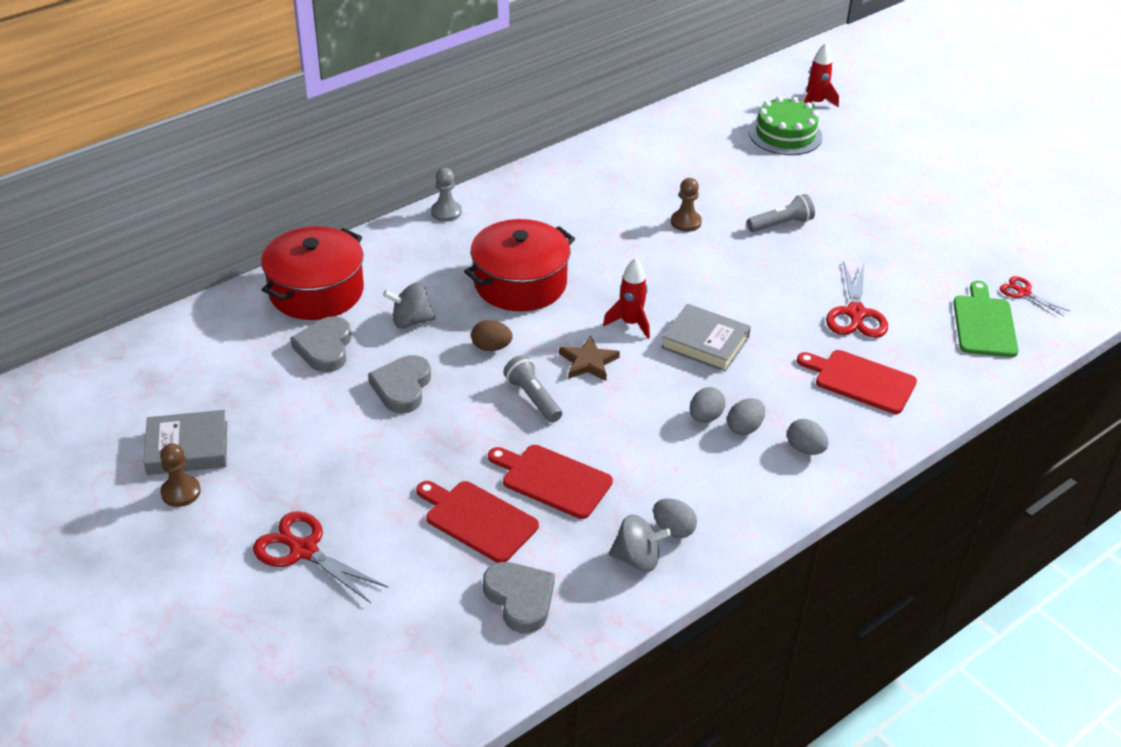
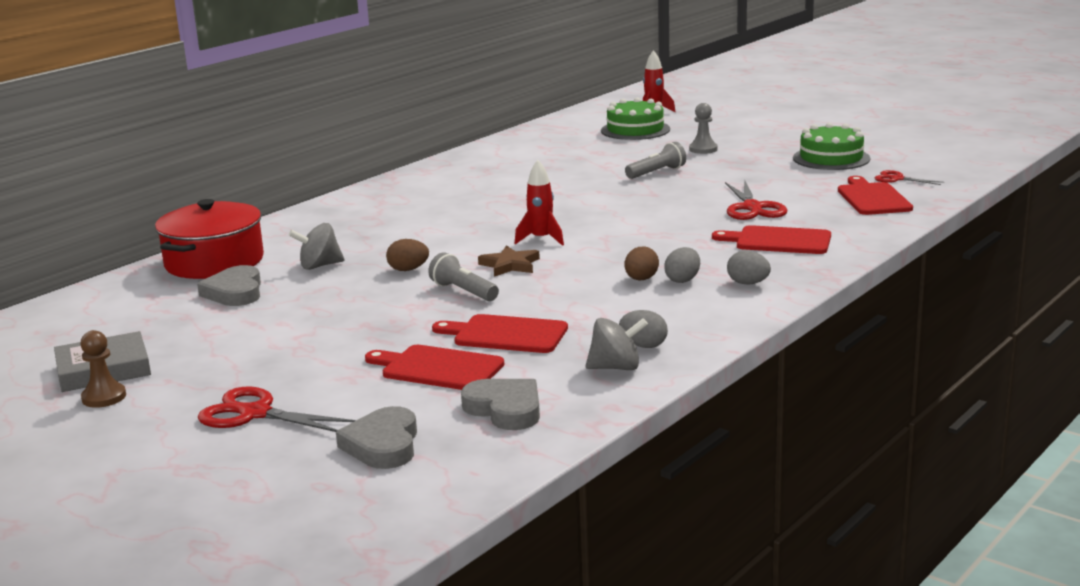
camera: 10 degrees left, 20 degrees down
grey heart [368,355,431,413] -> grey heart moved to [336,406,417,469]
grey pawn [431,168,462,222] -> grey pawn moved to [689,103,717,154]
red pot [464,219,575,311] -> none
grey book [661,304,751,372] -> none
brown pawn [671,178,702,232] -> none
grey egg [690,387,725,423] -> brown egg [625,246,659,280]
green cutting board [953,281,1019,357] -> red cutting board [838,176,913,215]
none -> green cake [793,123,870,170]

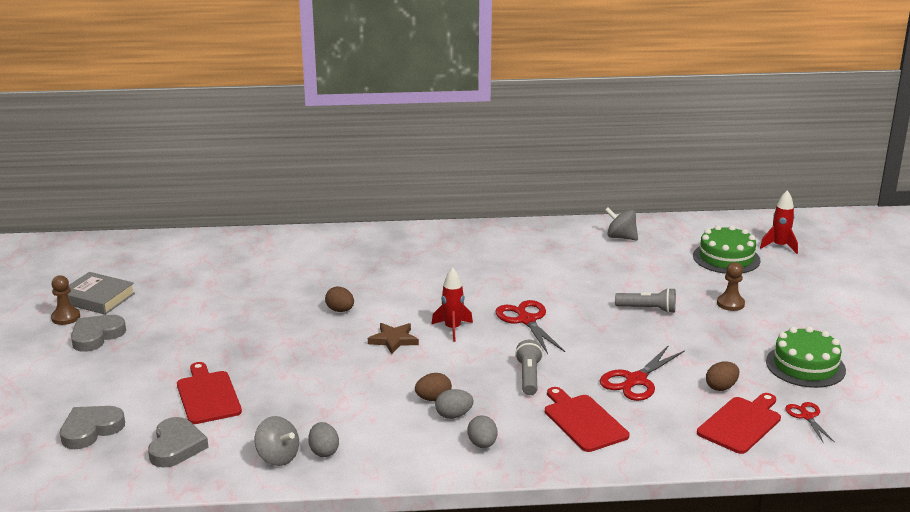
camera: 45 degrees right, 5 degrees up
red pot [155,199,264,279] -> none
grey heart [197,265,261,306] -> grey heart moved to [71,315,126,352]
red scissors [198,386,356,432] -> red scissors moved to [496,300,565,354]
grey spinning top [289,223,344,270] -> grey spinning top moved to [605,207,638,241]
grey flashlight [428,252,499,301] -> grey flashlight moved to [515,340,543,395]
red cutting board [432,314,568,353] -> none
grey pawn [689,103,717,154] -> brown pawn [717,262,745,311]
none -> brown egg [706,361,739,391]

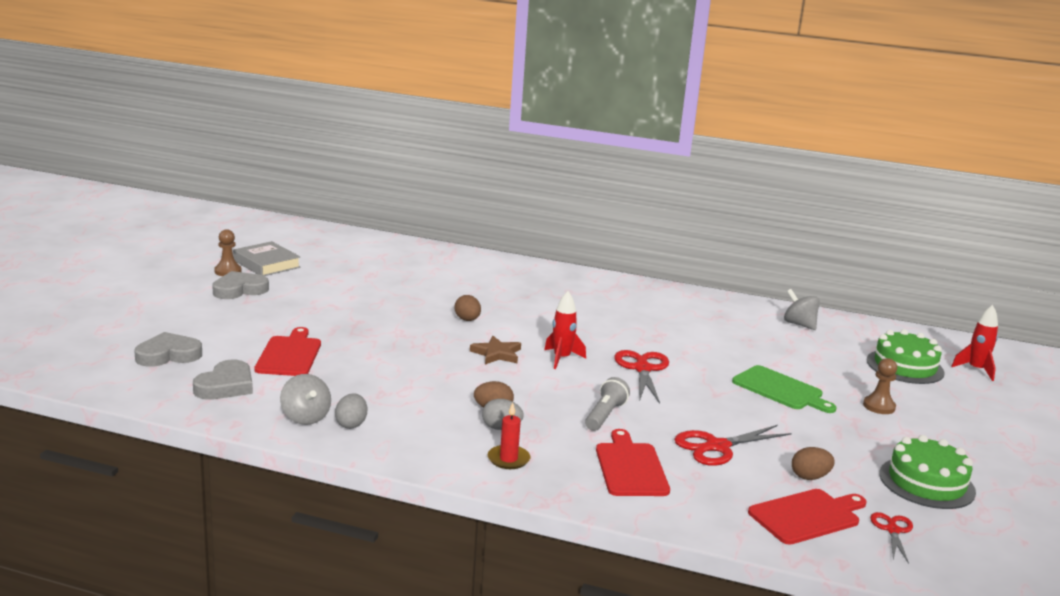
camera: 20 degrees right, 5 degrees down
grey egg [467,415,497,448] -> red candle [488,403,530,469]
grey flashlight [615,288,676,313] -> green cutting board [732,365,837,413]

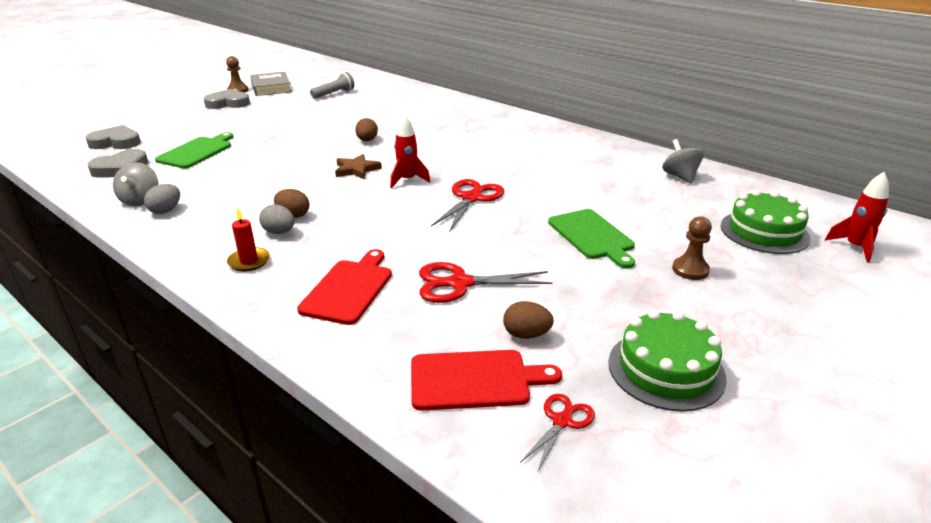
camera: 25 degrees right, 10 degrees up
red cutting board [254,327,321,376] -> green cutting board [155,132,234,169]
grey flashlight [585,377,630,431] -> grey flashlight moved to [310,72,355,99]

